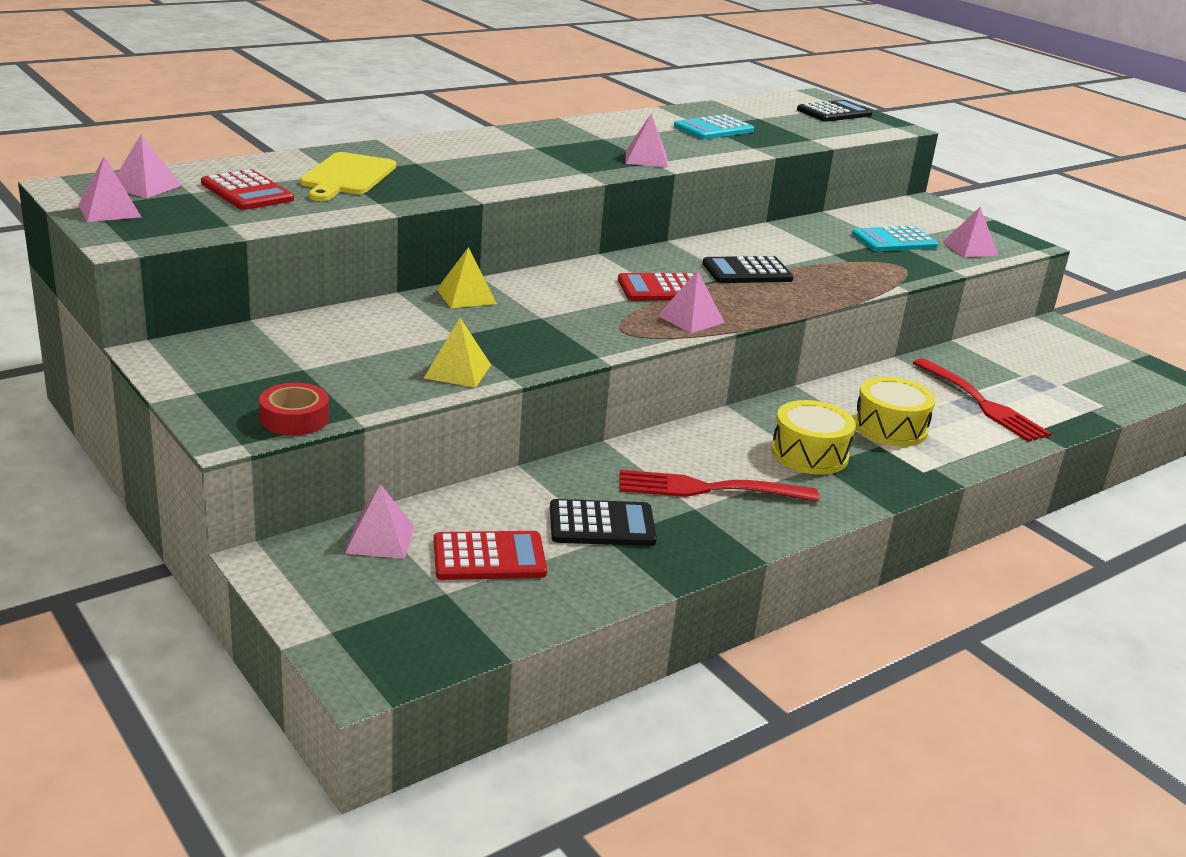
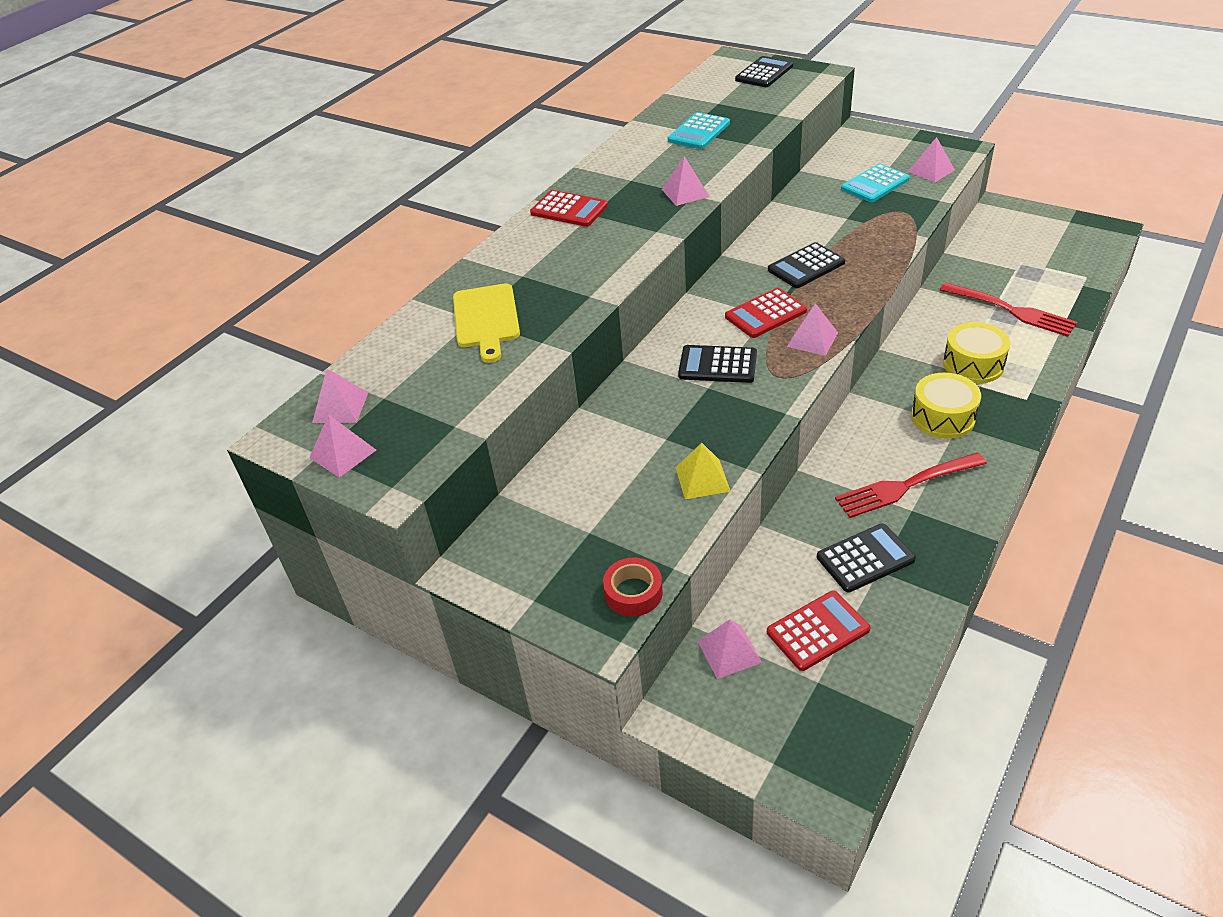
camera: 15 degrees left, 15 degrees up
red calculator [201,169,294,210] -> red calculator moved to [530,190,608,227]
yellow pyramid [437,247,497,308] -> none
none -> black calculator [678,345,757,383]

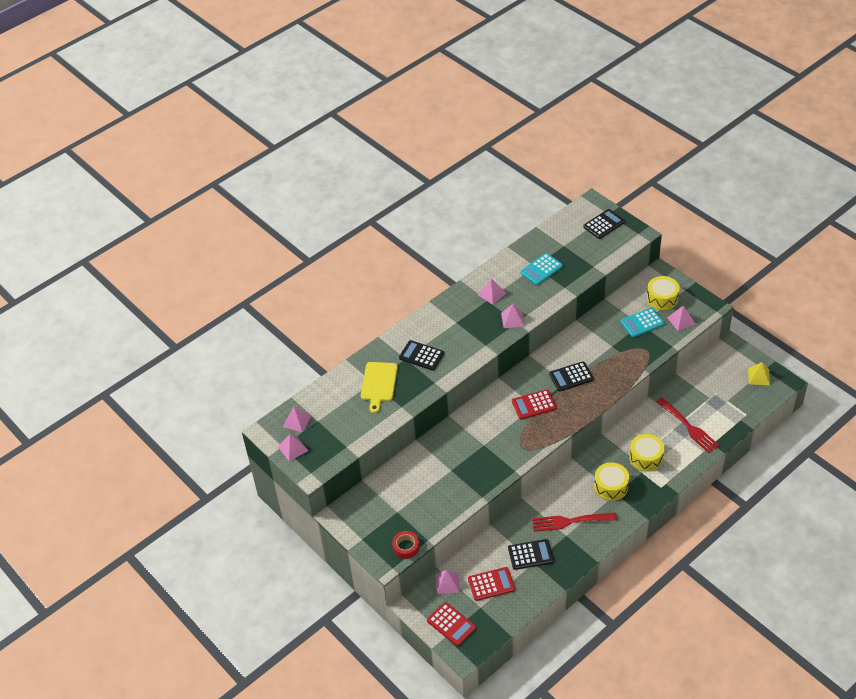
camera: 15 degrees right, 5 degrees up
red calculator [530,190,608,227] -> red calculator moved to [427,602,476,646]
yellow pyramid [675,443,731,499] -> yellow pyramid moved to [748,362,770,385]
black calculator [678,345,757,383] -> black calculator moved to [399,340,444,371]
pink pyramid [787,303,838,356] -> pink pyramid moved to [478,278,506,305]
none -> yellow drum [647,276,680,310]

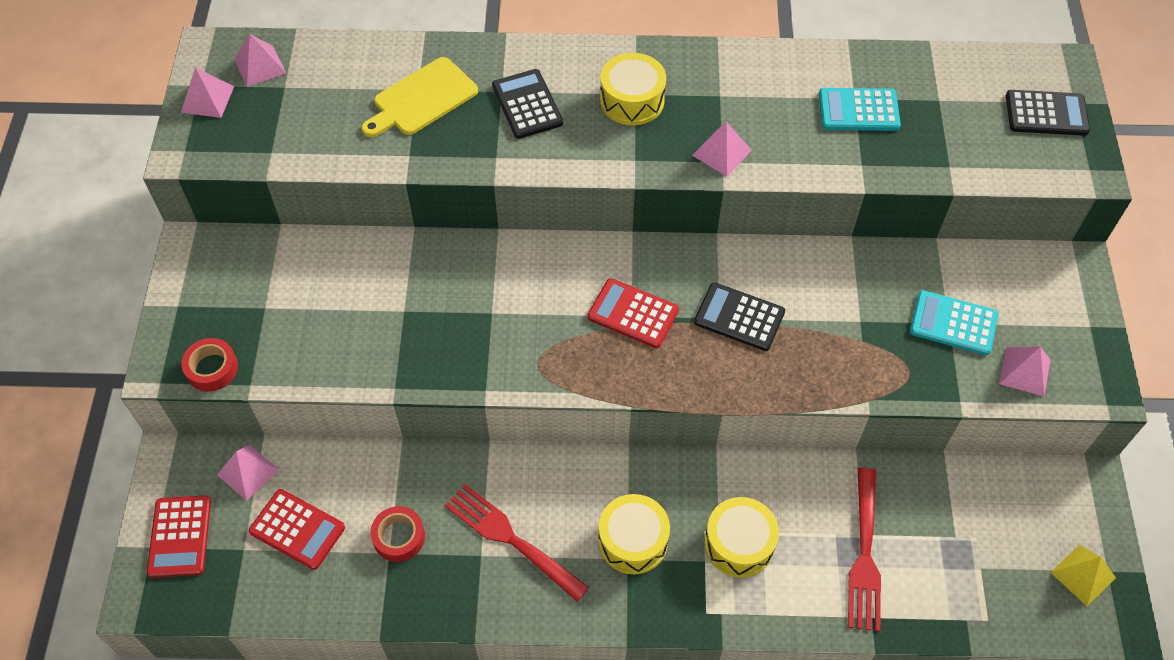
camera: 40 degrees right, 10 degrees up
pink pyramid [478,278,506,305] -> none
black calculator [508,539,554,570] -> red tape [370,506,425,562]
yellow drum [647,276,680,310] -> yellow drum moved to [600,53,666,125]

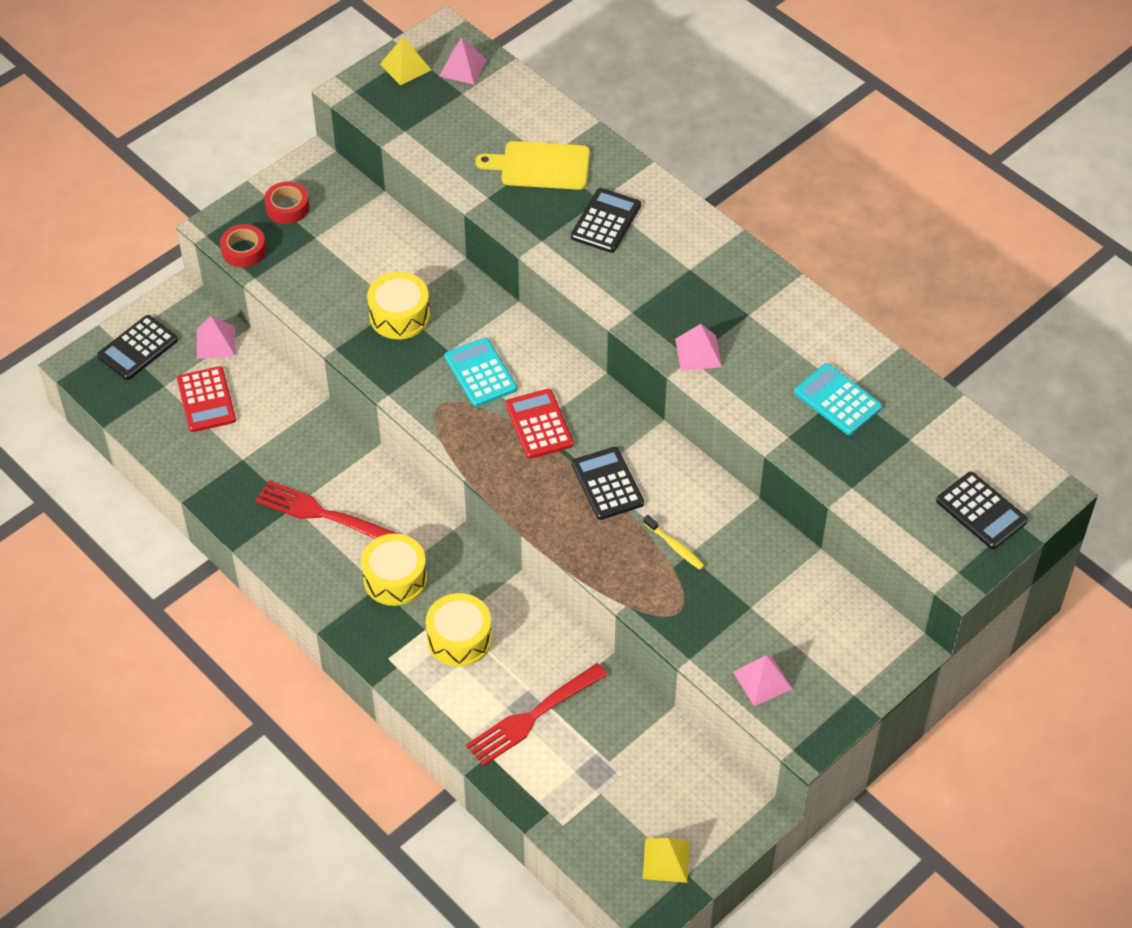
camera: 45 degrees right, 5 degrees down
red calculator [147,495,211,578] -> black calculator [97,315,178,380]
pink pyramid [181,67,234,118] -> yellow pyramid [380,37,431,85]
red tape [370,506,425,562] -> red tape moved to [264,182,310,224]
red fork [445,484,589,602] -> red fork turned 60 degrees counterclockwise [255,480,399,539]
yellow drum [600,53,666,125] -> yellow drum moved to [367,272,430,339]
turquoise calculator [910,290,998,355] -> turquoise calculator moved to [445,338,517,407]
none -> yellow toothbrush [643,515,705,570]

